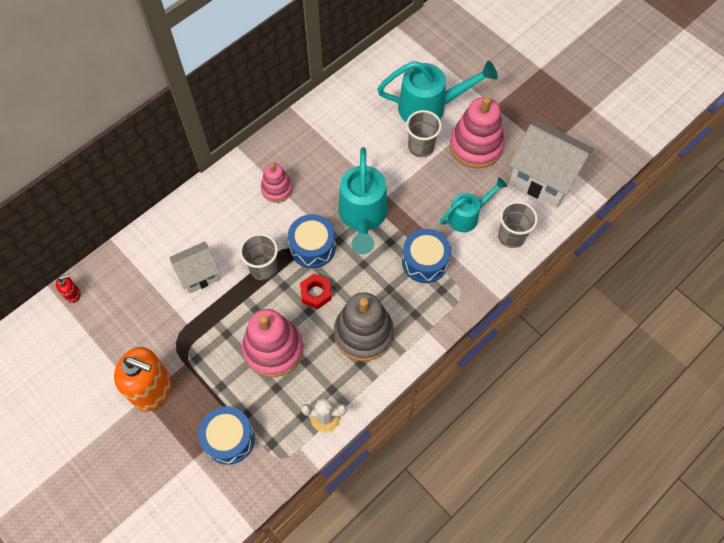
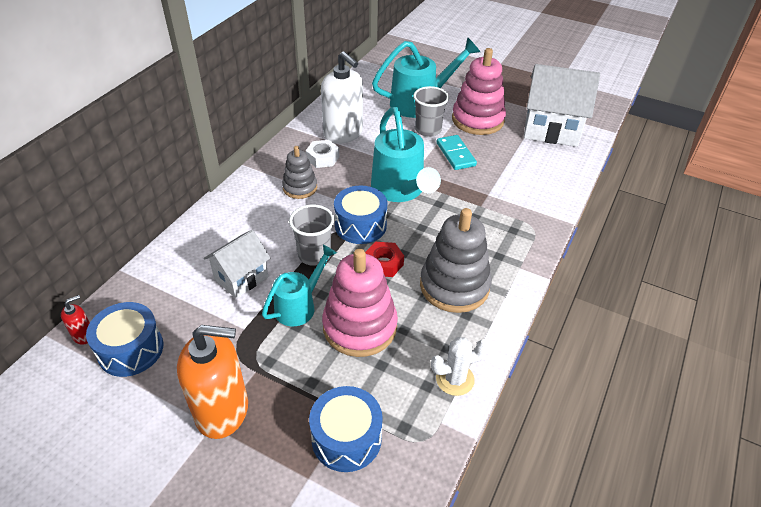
camera: 20 degrees left, 20 degrees down
pink stacking toy [261,163,293,203] -> grey stacking toy [282,146,317,199]
blue drum [402,229,451,283] -> blue drum moved to [86,302,163,377]
turquoise watering can [440,177,507,232] -> turquoise watering can moved to [262,245,337,326]
grey cup [498,201,538,248] -> none
none -> white nut [306,140,339,168]
none -> white soap dispenser [321,51,363,144]
none -> turquoise domino [437,135,477,170]

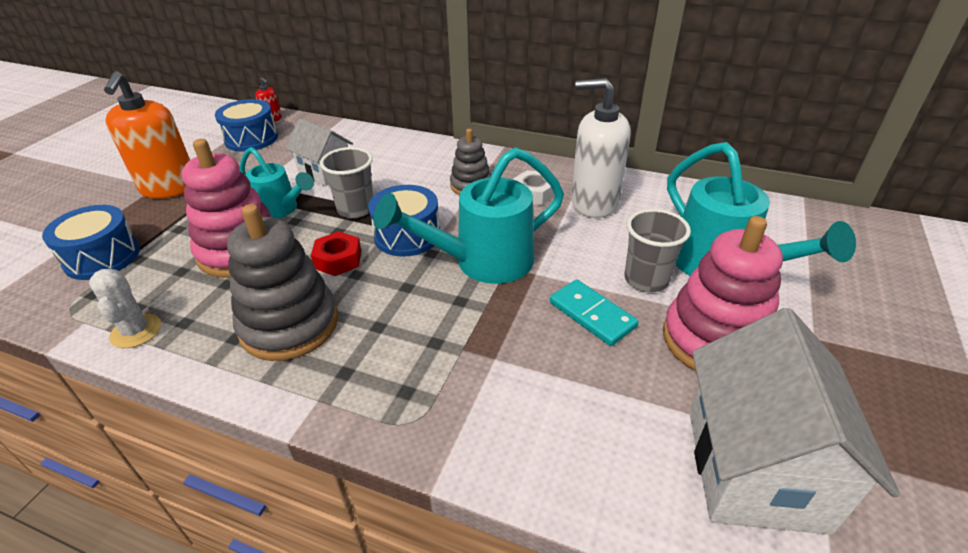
camera: 85 degrees right, 5 degrees down
white soap dispenser [321,51,363,144] -> white soap dispenser turned 60 degrees clockwise [571,78,631,218]
turquoise domino [437,135,477,170] -> turquoise domino turned 75 degrees clockwise [550,279,639,346]

